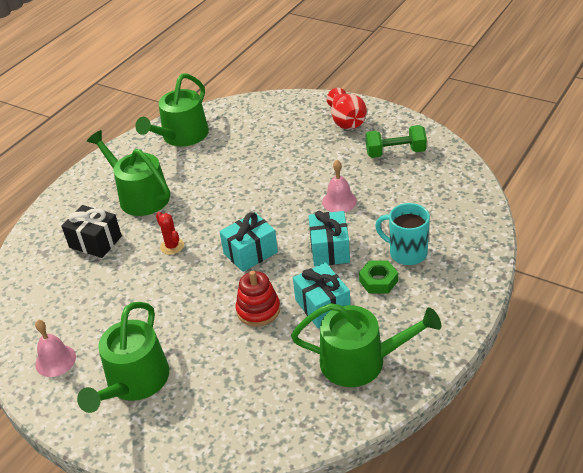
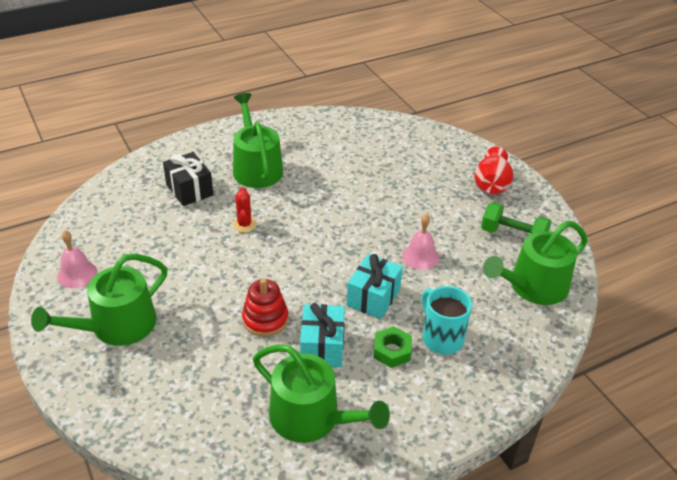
camera: 25 degrees right, 0 degrees up
green watering can [135,74,209,146] -> green watering can moved to [483,220,588,305]
turquoise gift [219,212,278,272] -> none

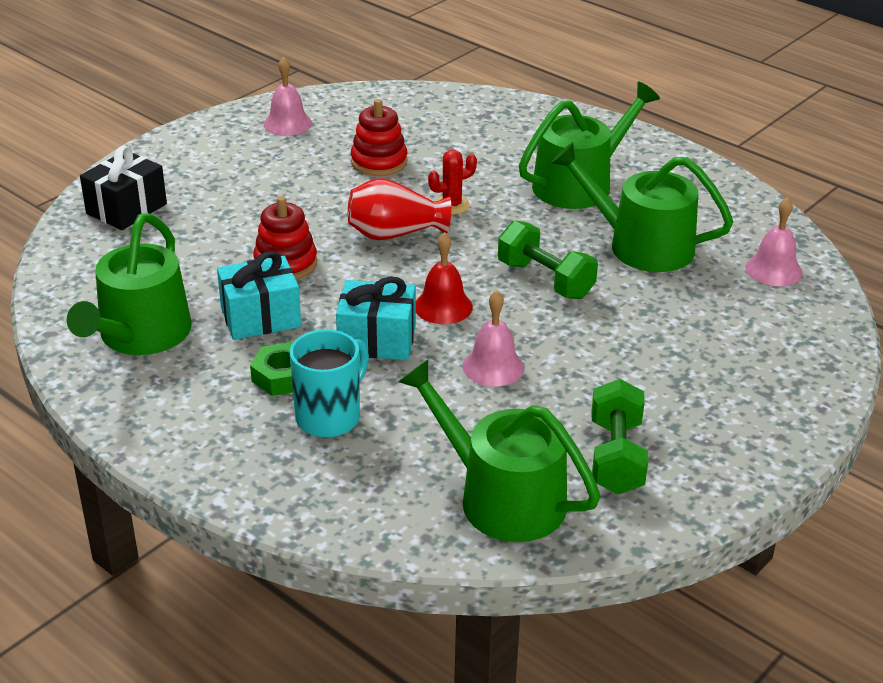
camera: 70 degrees right, 5 degrees down
green watering can [31,254,167,346] -> green watering can moved to [551,142,733,272]
black gift [163,152,213,206] -> black gift moved to [80,146,167,230]
red vase [474,147,513,194] -> red vase moved to [348,178,451,240]
none -> red stacking toy [351,99,407,176]
none -> red bell [416,232,473,324]
none -> green dumbbell [498,220,598,299]
none -> pink bell [745,197,802,286]

